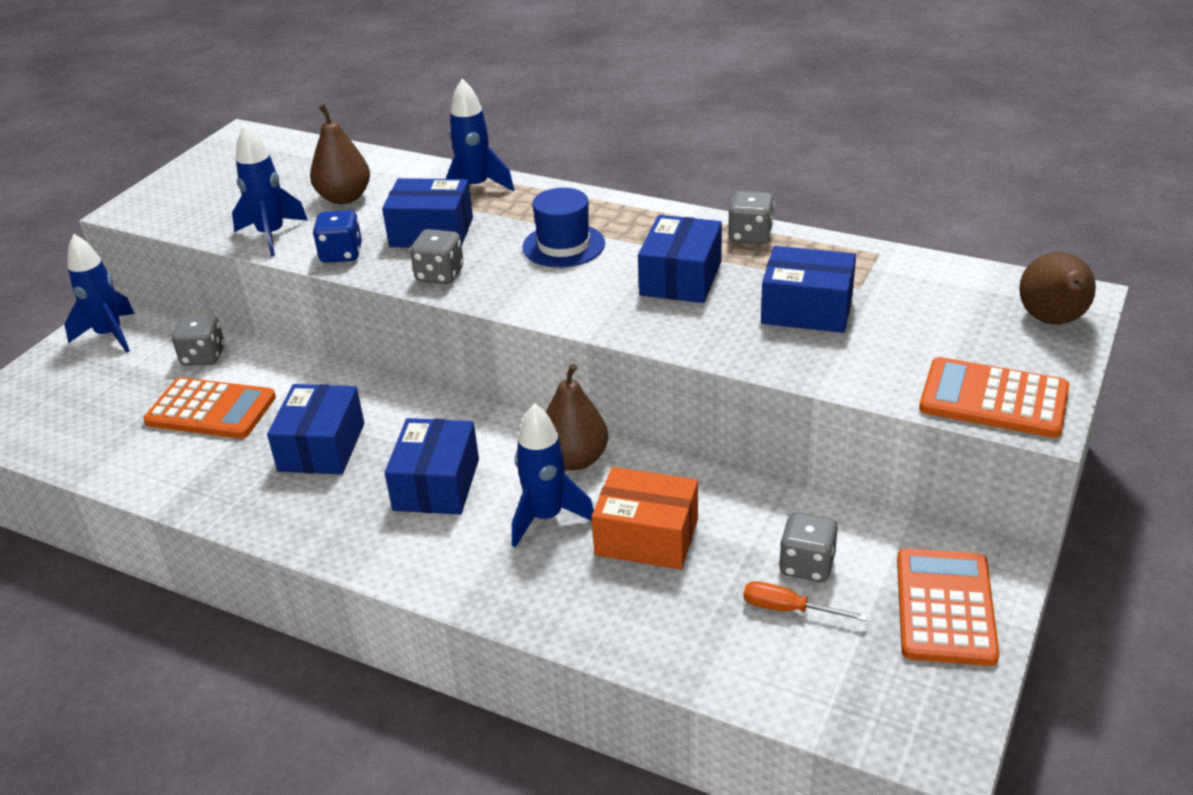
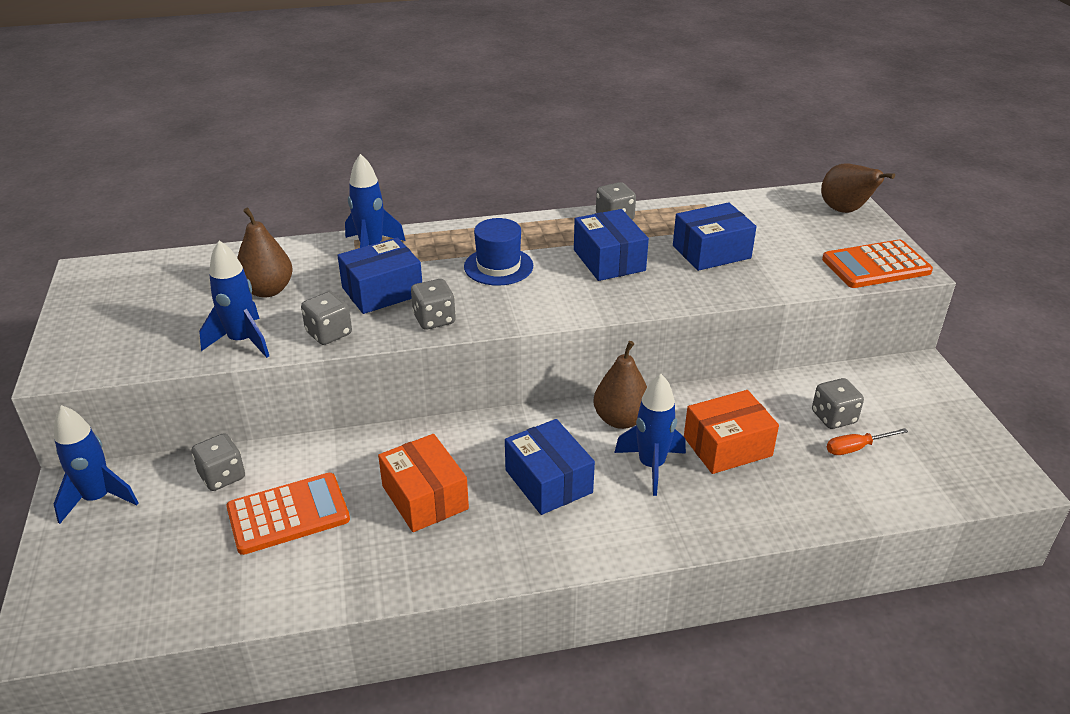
camera: 40 degrees left, 0 degrees up
blue box [267,384,364,475] -> orange box [378,434,469,532]
blue dice [313,210,362,263] -> grey dice [301,291,352,345]
orange calculator [897,548,999,666] -> none

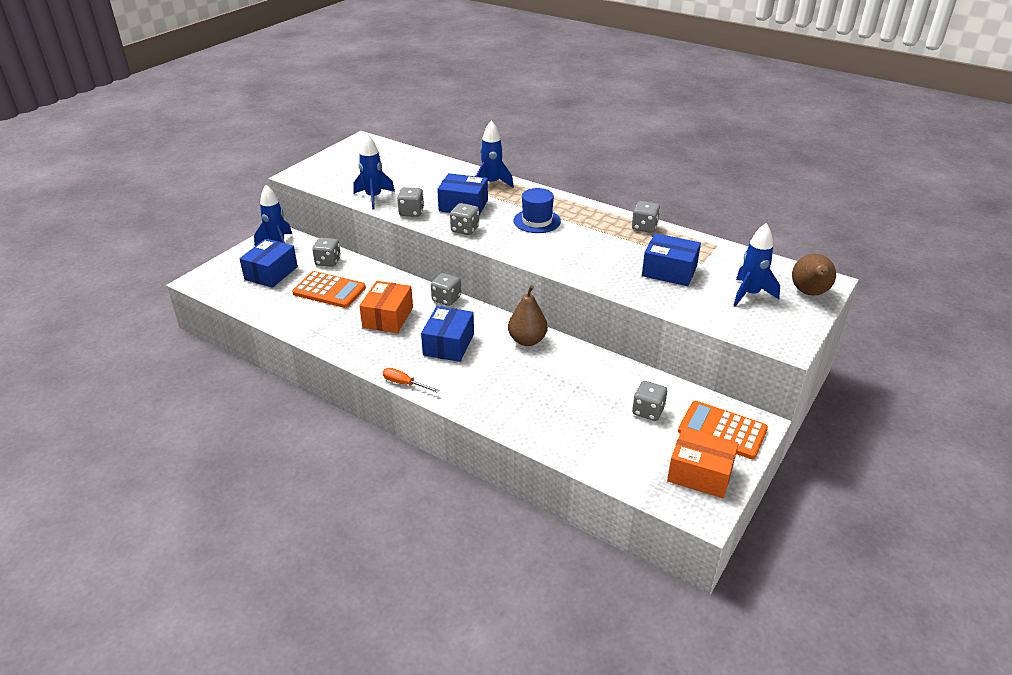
camera: 45 degrees right, 0 degrees up
brown pear [237,207,292,298] -> none
blue box [574,209,649,281] -> blue box moved to [239,239,298,288]
blue rocket [614,374,686,496] -> blue rocket moved to [733,223,780,307]
orange box [684,390,779,474] -> orange box moved to [667,427,739,498]
orange calculator [822,240,933,288] -> orange calculator moved to [678,401,768,459]
orange screwdriver [827,428,908,455] -> orange screwdriver moved to [383,368,440,393]
none -> grey dice [431,273,461,306]

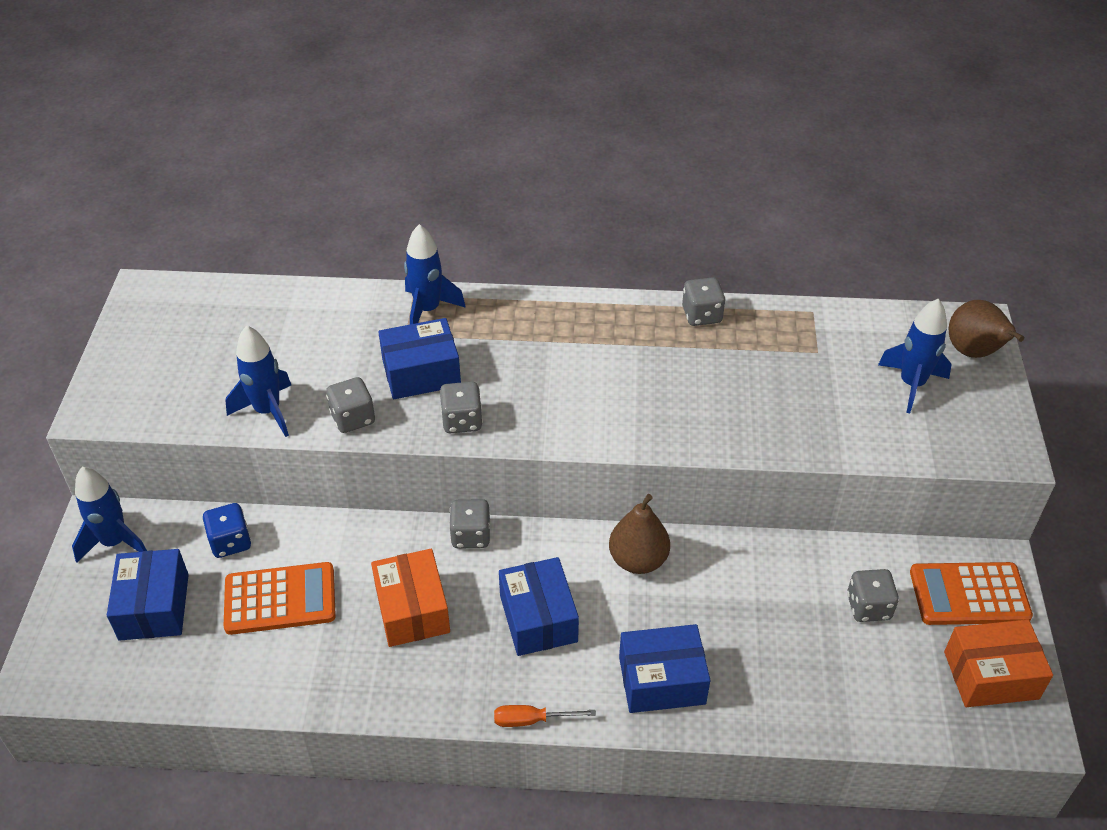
camera: 30 degrees left, 10 degrees up
grey dice [312,238,341,267] -> blue dice [203,503,251,558]
blue hat [514,188,561,233] -> none
blue box [642,233,701,286] -> blue box moved to [619,624,710,713]

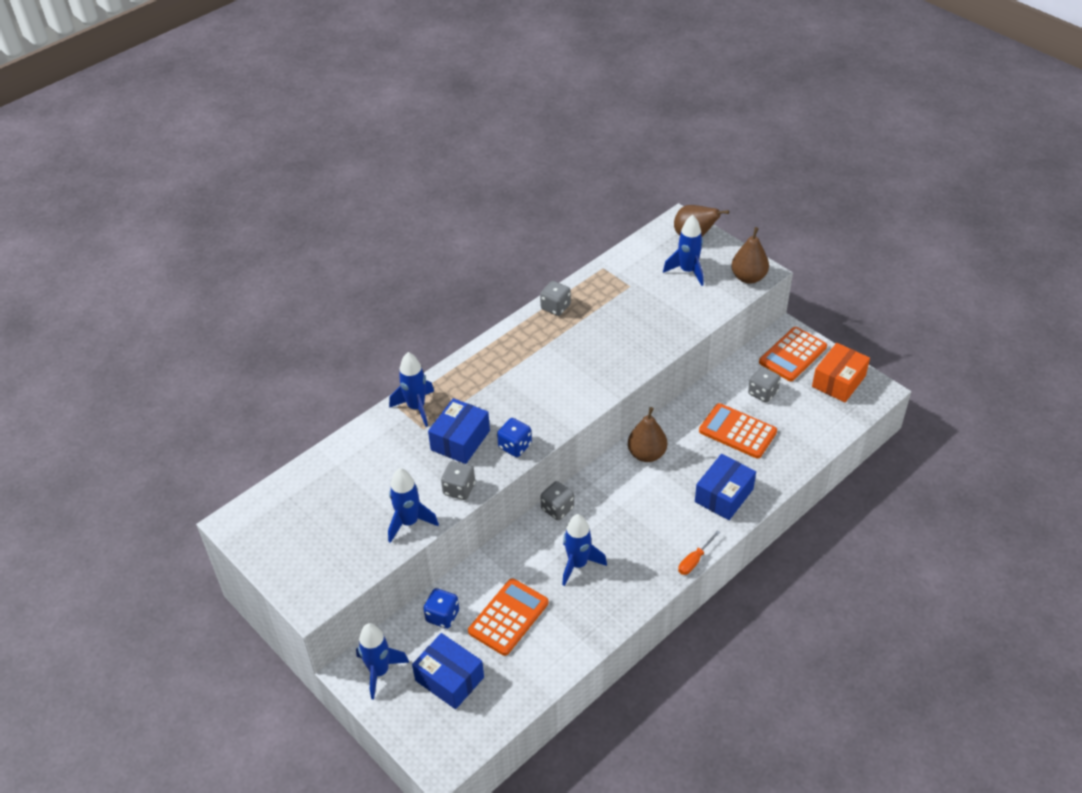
camera: 45 degrees left, 0 degrees up
orange box [371,549,450,647] -> blue rocket [562,514,607,586]
grey dice [440,382,483,433] -> blue dice [497,418,532,457]
blue box [499,557,579,656] -> none
none -> orange calculator [699,403,777,459]
none -> brown pear [731,227,769,284]

